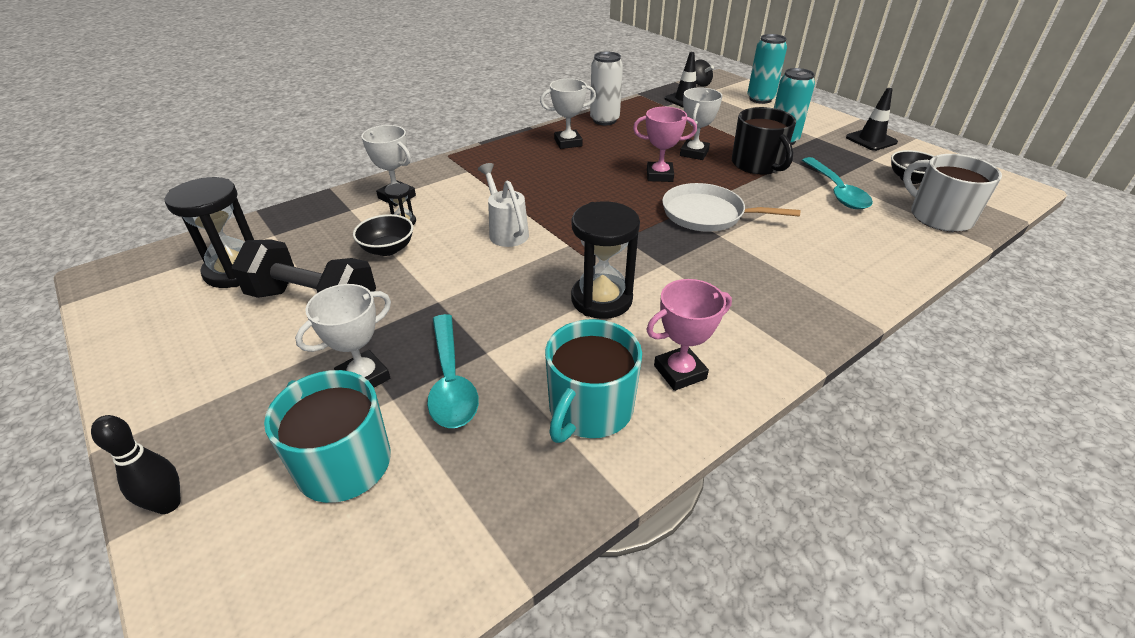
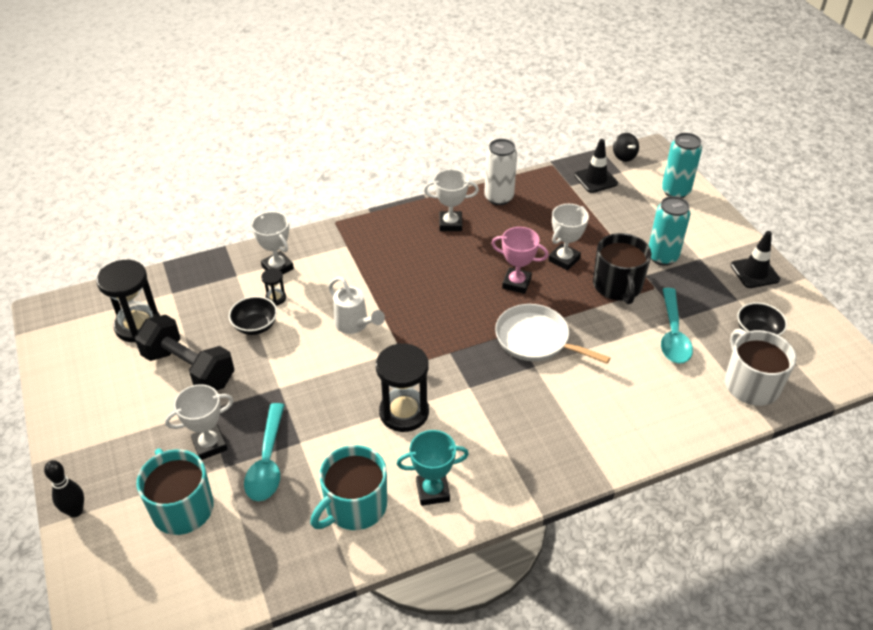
camera: 15 degrees right, 5 degrees up
white watering can [478,163,529,247] -> white watering can turned 150 degrees clockwise [328,277,385,334]
pink trophy [647,279,732,391] -> turquoise trophy [397,430,469,506]

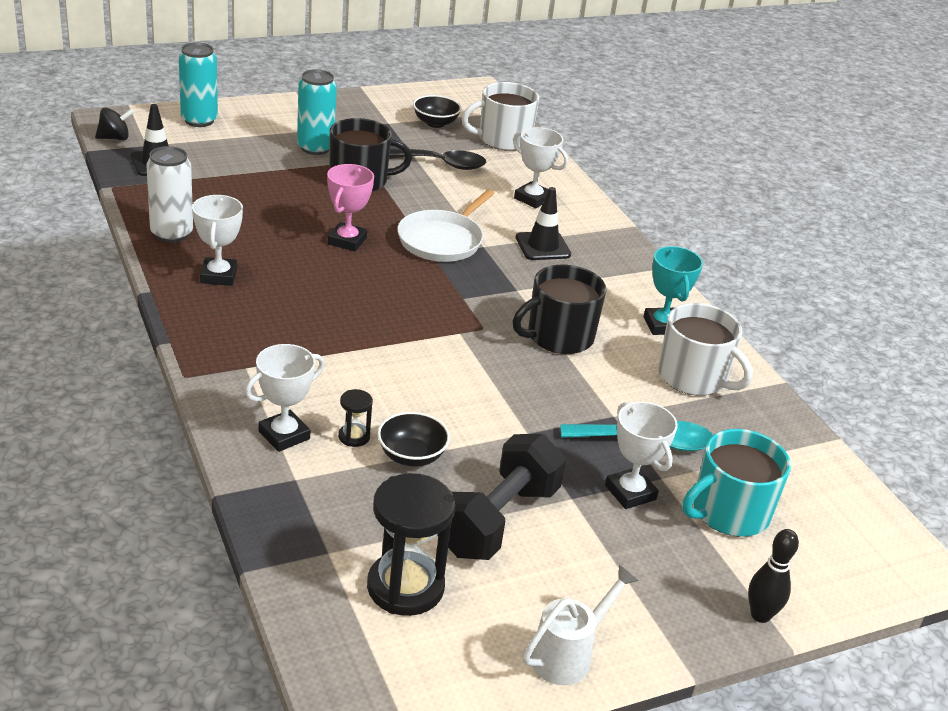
camera: 95 degrees left, 10 degrees down
turquoise mug [310,445,387,530] -> white mug [658,303,753,396]
white watering can [328,277,385,334] -> white watering can moved to [523,565,639,685]
black hourglass [376,343,429,432] -> black mug [512,265,606,354]
white trophy [548,204,589,270] -> white trophy moved to [513,127,568,208]
turquoise spoon [661,288,693,364] -> black spoon [389,148,486,170]
black traffic cone [731,231,780,288] -> black traffic cone moved to [516,187,571,260]

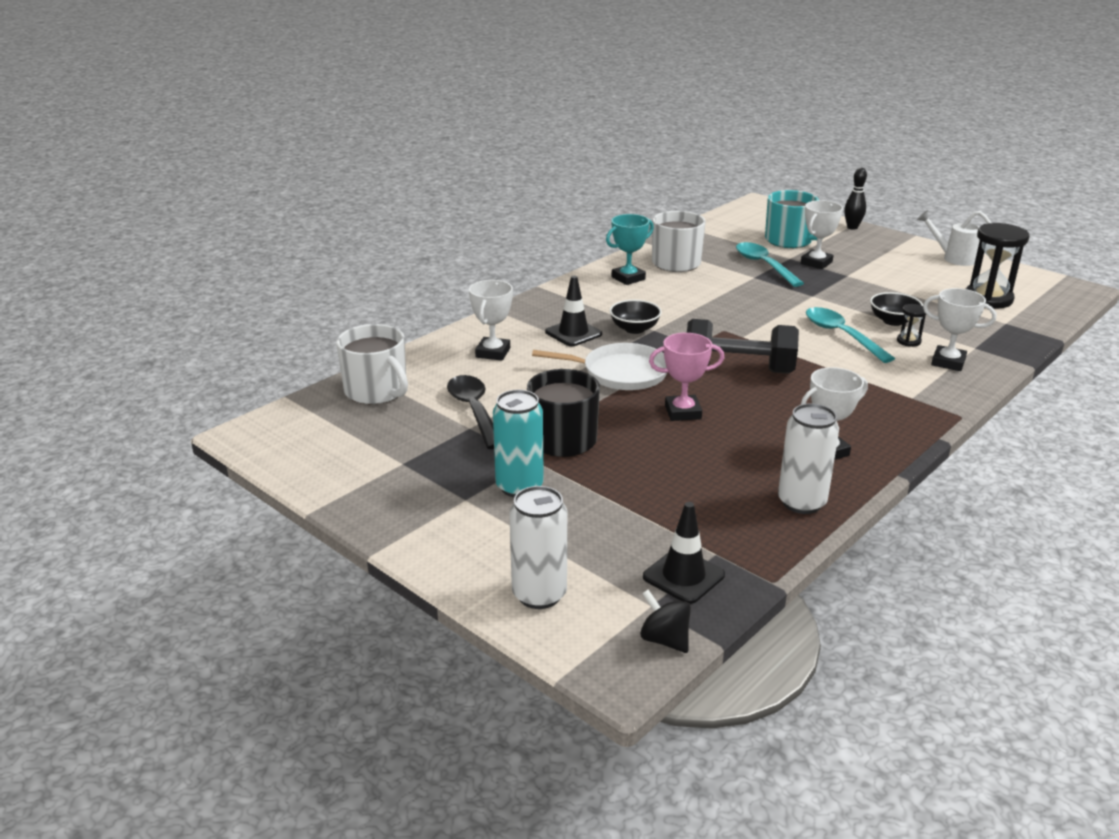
camera: 110 degrees left, 5 degrees down
turquoise can [179,42,218,127] -> white can [509,486,567,609]
black bowl [413,95,462,128] -> black bowl moved to [610,300,662,334]
black dumbbell [437,434,566,560] -> black dumbbell moved to [687,319,799,374]
black mug [512,265,606,354] -> none
none -> turquoise spoon [806,307,895,363]

